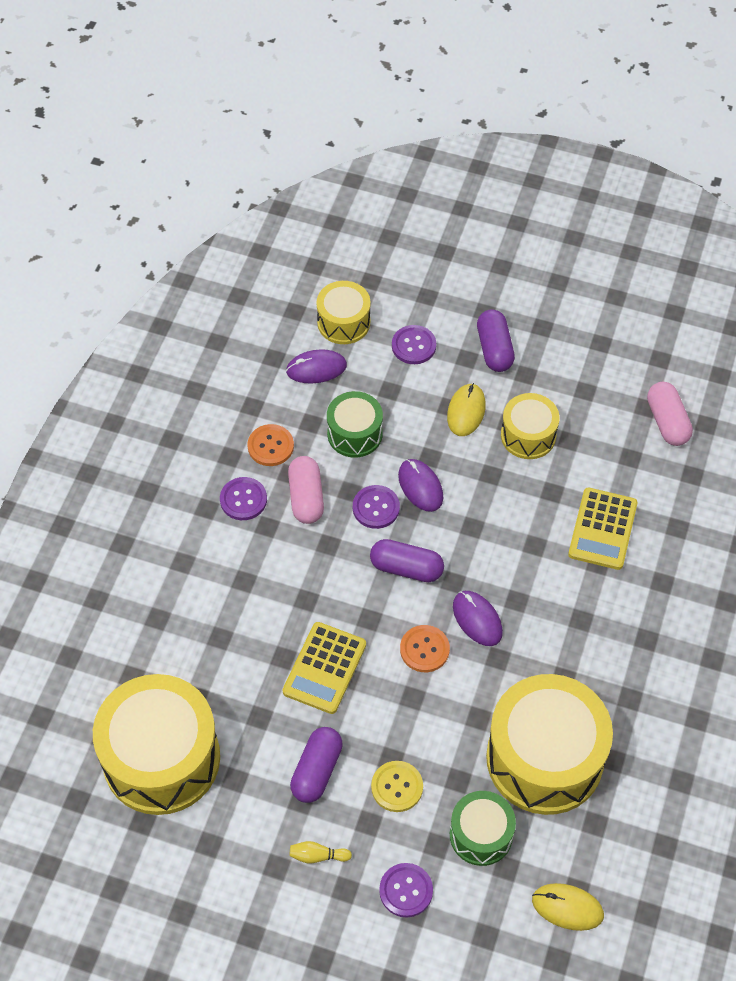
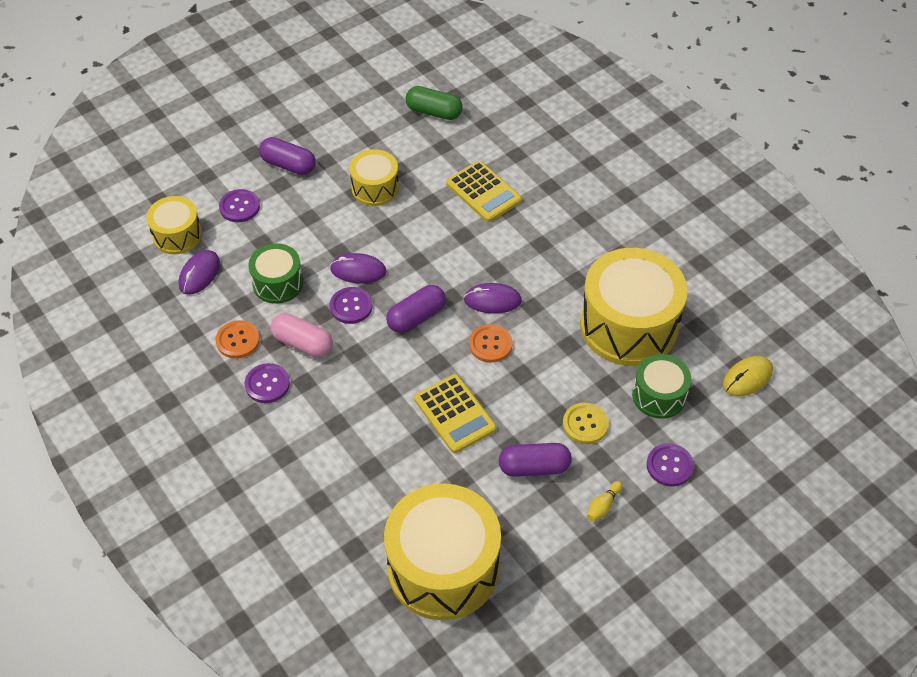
camera: 55 degrees left, 5 degrees down
purple capsule [290,727,343,803] -> purple capsule turned 60 degrees counterclockwise [499,443,572,477]
yellow mouse [447,383,486,436] -> none
pink capsule [647,382,693,446] -> green capsule [406,86,463,120]

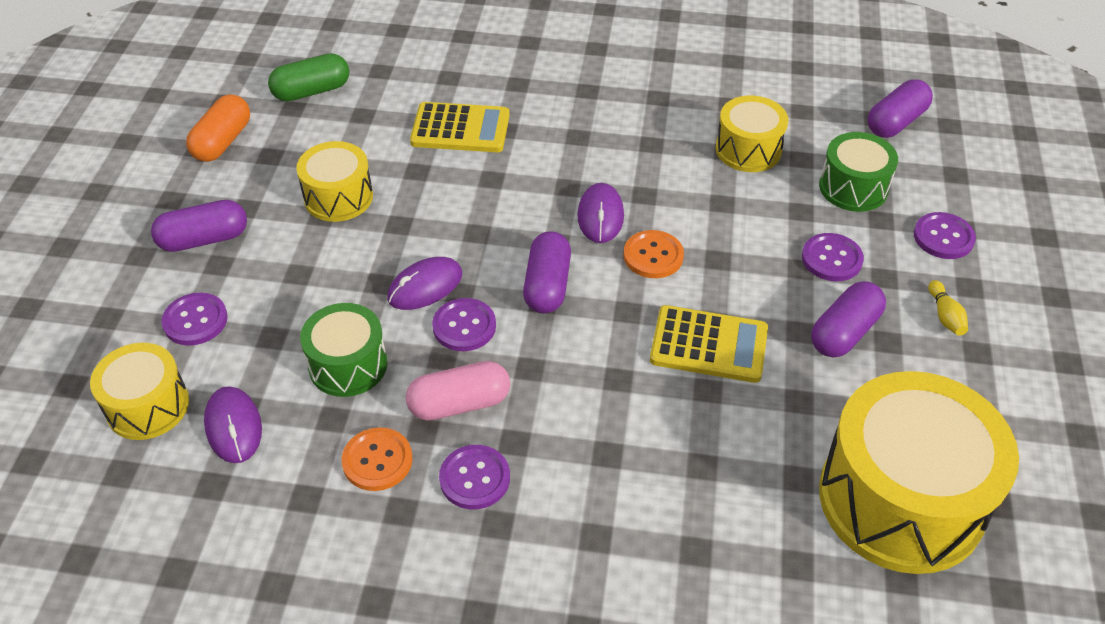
camera: 45 degrees left, 5 degrees down
purple mouse [464,283,522,314] -> purple mouse turned 45 degrees counterclockwise [577,183,624,243]
yellow button [563,403,609,444] -> purple button [802,233,864,281]
yellow drum [580,248,688,366] -> yellow drum [716,96,788,172], size x0.53
yellow mouse [723,356,773,396] -> purple capsule [868,79,933,138]
none -> orange capsule [186,94,250,162]

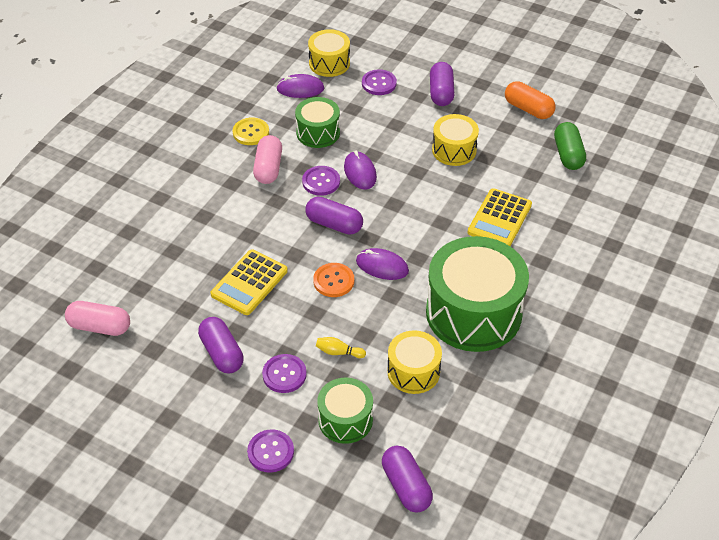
camera: 110 degrees right, 0 degrees up
orange button [341,427,413,491] -> yellow button [233,118,269,145]
purple button [439,445,510,509] -> none
yellow drum [819,371,1019,574] -> pink capsule [65,301,130,336]
yellow bowling pin [928,280,968,336] -> yellow bowling pin moved to [316,337,366,358]
none -> green drum [426,236,529,352]

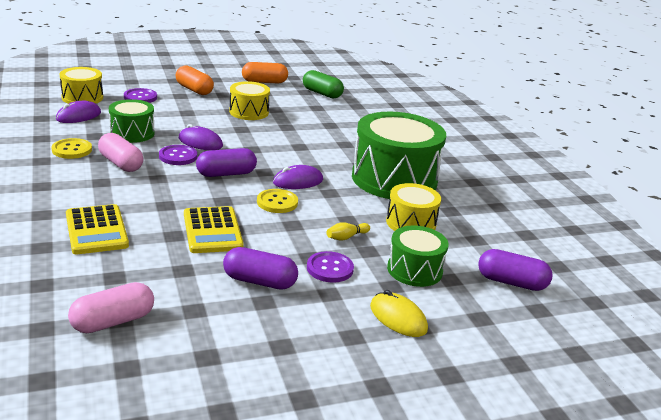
camera: 50 degrees left, 20 degrees down
purple button [247,429,294,473] -> yellow mouse [370,290,428,337]
orange button [313,263,354,297] -> yellow button [257,189,298,213]
purple capsule [430,62,454,106] -> orange capsule [175,66,214,95]
yellow calculator [468,188,532,246] -> yellow calculator moved to [66,204,129,254]

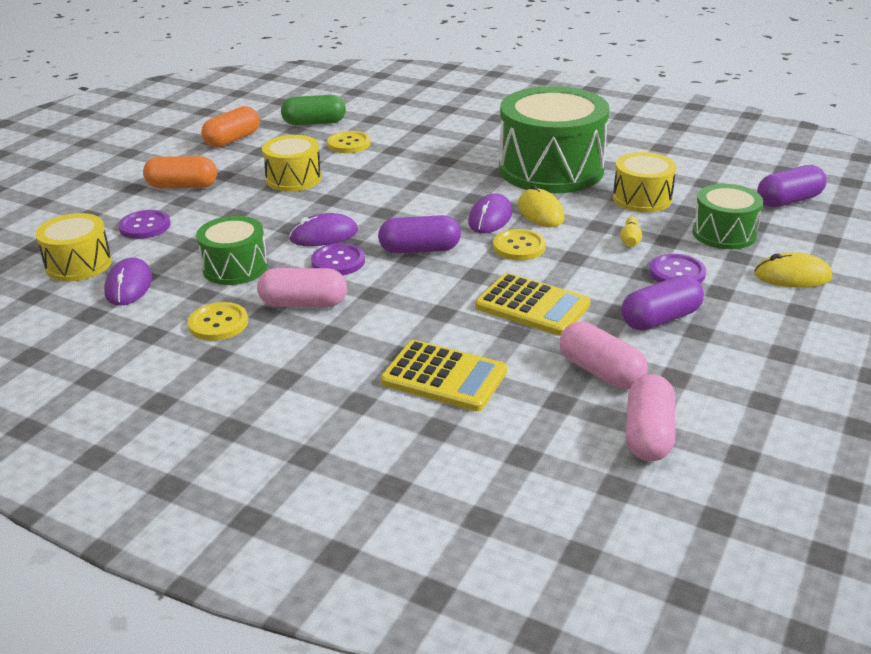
camera: 40 degrees left, 5 degrees up
purple capsule [196,148,257,177] -> purple capsule turned 60 degrees clockwise [378,215,461,254]
none -> yellow button [327,131,371,153]
none -> yellow mouse [518,185,565,227]
none -> pink capsule [560,322,648,389]

